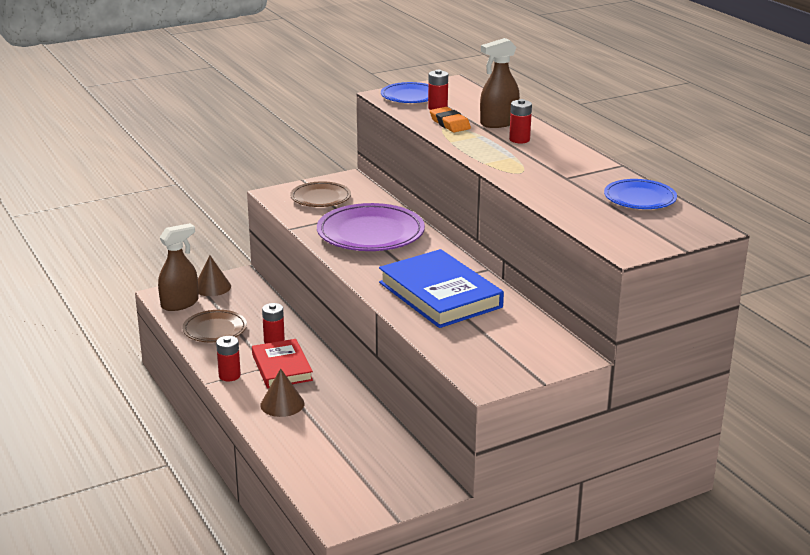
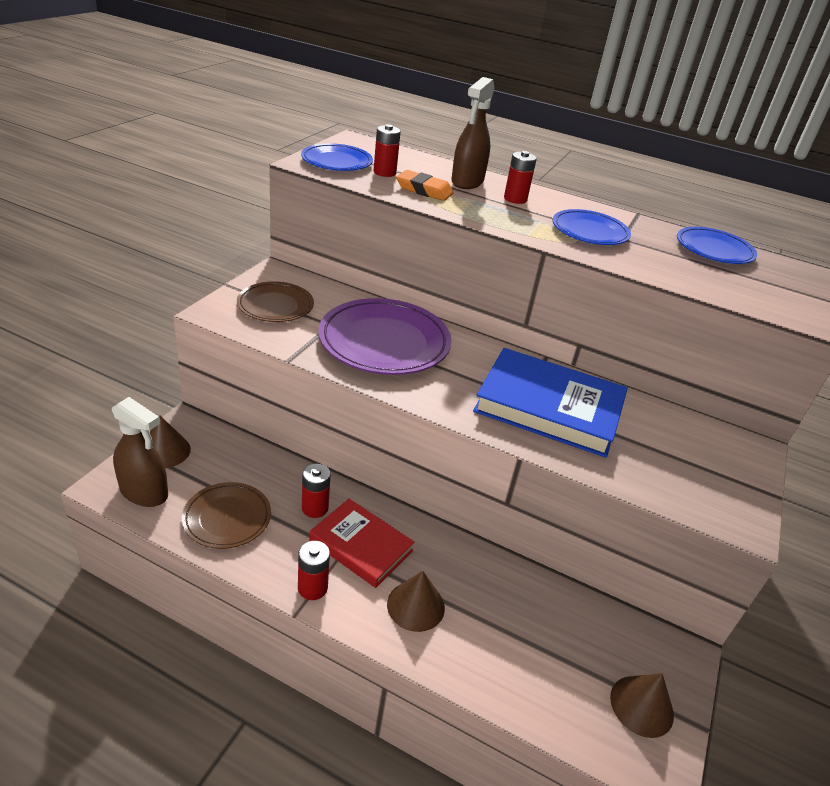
camera: 40 degrees left, 10 degrees up
brown spray bottle [158,223,199,311] -> brown spray bottle turned 105 degrees clockwise [112,397,168,507]
none -> blue plate [553,209,631,245]
none -> brown cone [610,673,674,738]

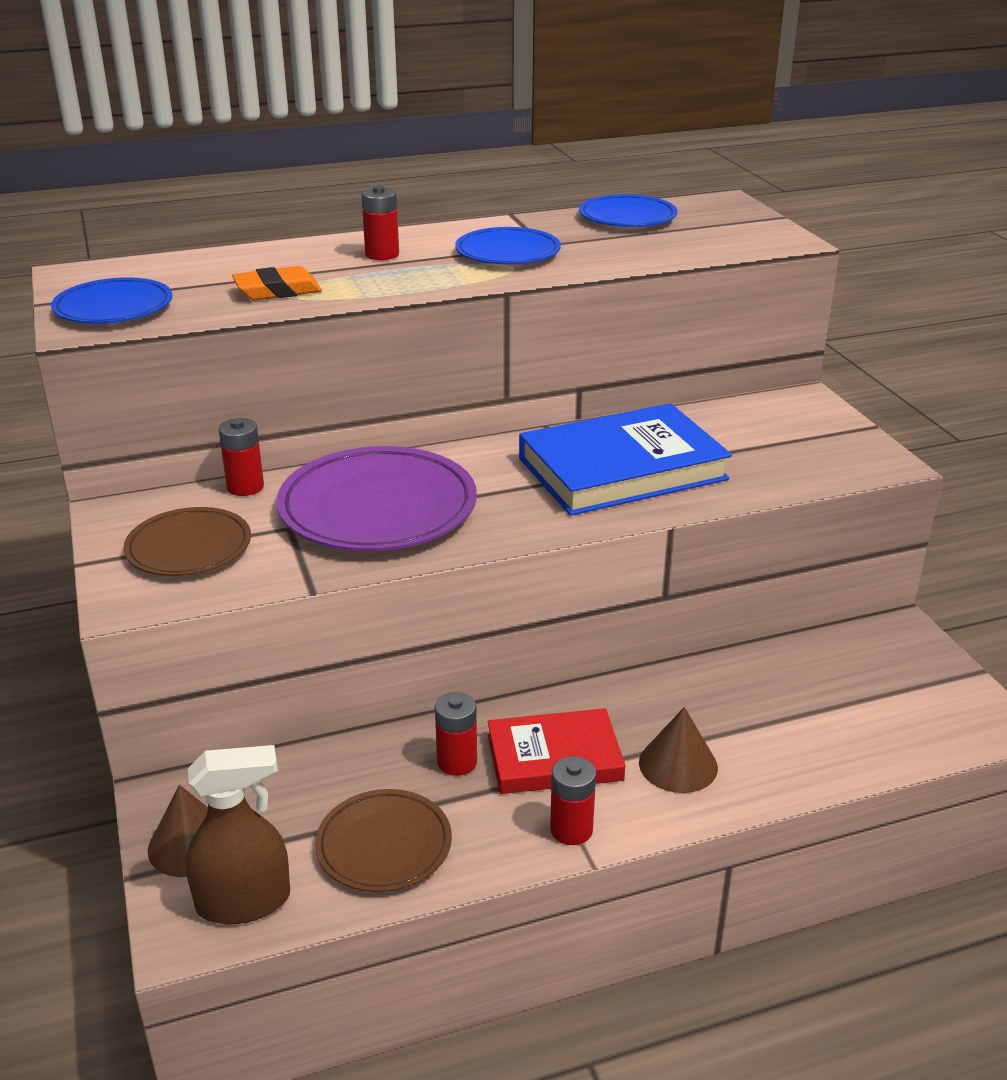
camera: 40 degrees left, 5 degrees down
red battery [374,124,401,177] -> red battery moved to [218,418,264,496]
brown spray bottle [451,77,495,189] -> none
brown cone [610,673,674,738] -> none

